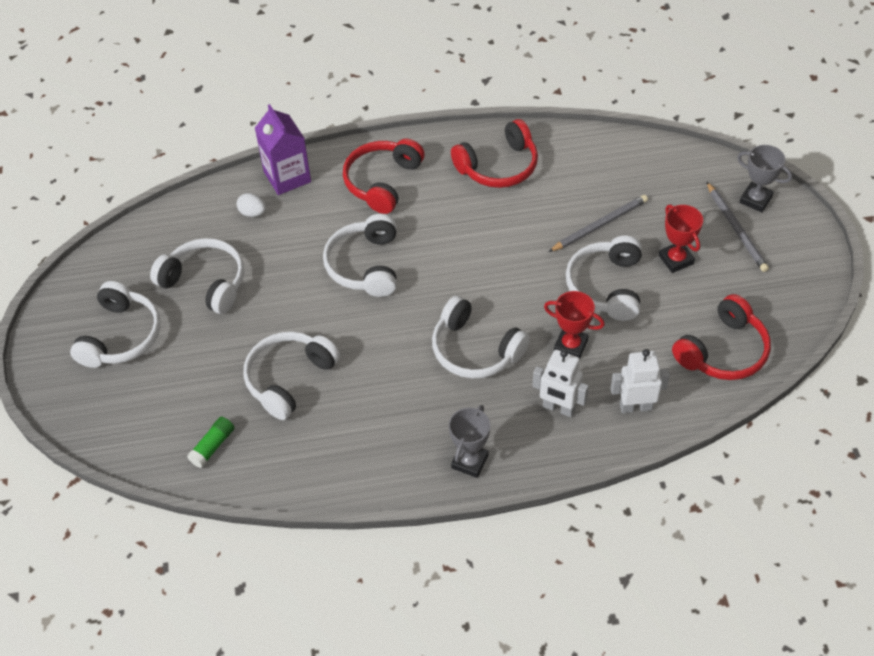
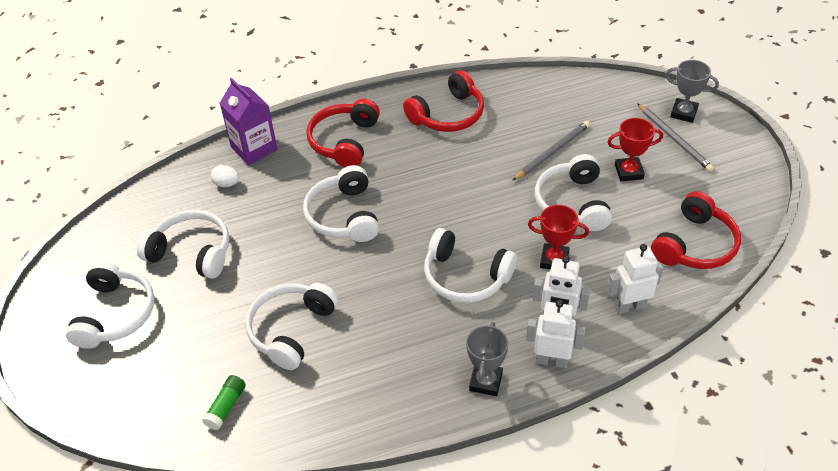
camera: 10 degrees left, 5 degrees down
red trophy [659,204,703,273] -> red trophy turned 60 degrees counterclockwise [607,118,663,181]
none -> white robot [526,300,586,368]

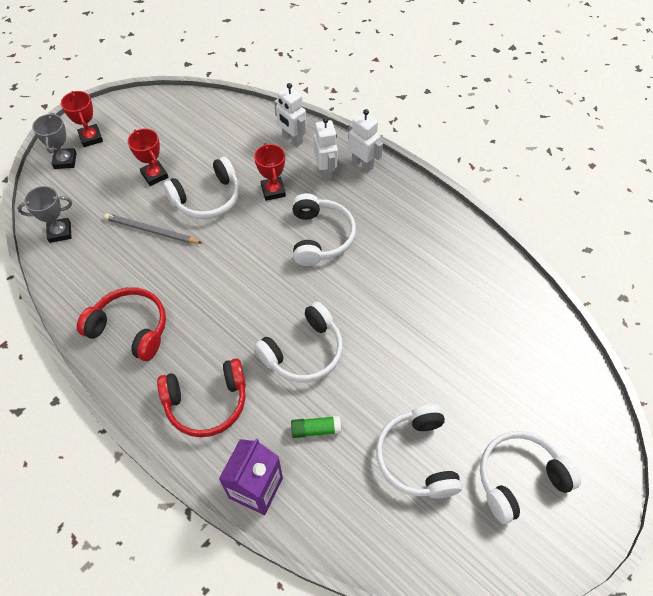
camera: 120 degrees left, 10 degrees up
green glue stick [202,375,246,430] -> green glue stick moved to [291,416,341,438]
white egg [211,165,240,187] -> none
white headphones [245,283,339,370] -> none
grey trophy [466,322,508,396] -> grey trophy moved to [17,186,72,243]
white robot [526,300,586,368] -> white robot turned 150 degrees clockwise [348,109,383,172]
grey pencil [637,103,714,172] -> none
red headphones [651,191,741,269] -> none
none -> red trophy [61,91,103,147]

